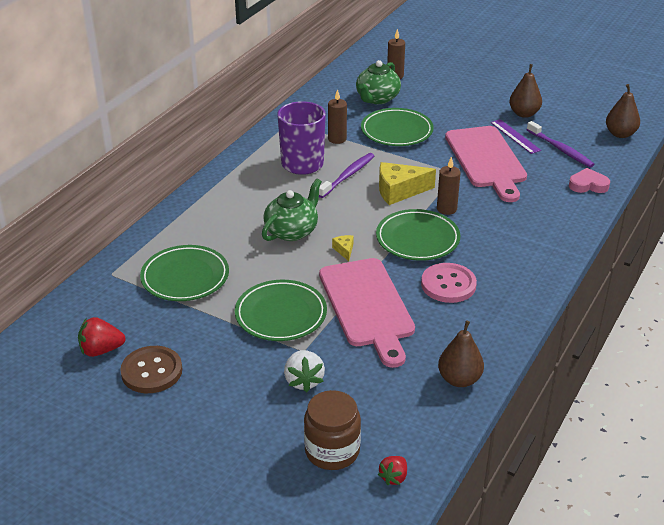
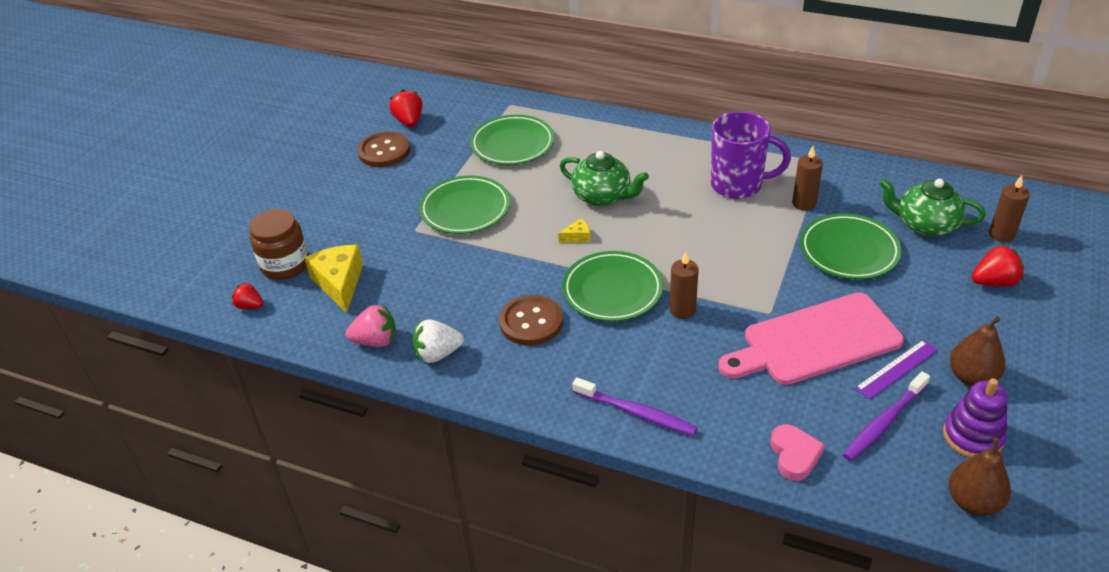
camera: 85 degrees right, 5 degrees up
white strawberry [284,350,325,392] -> white strawberry moved to [413,319,464,363]
purple toothbrush [319,153,374,198] -> purple toothbrush moved to [572,378,698,436]
pink cutting board [319,258,415,368] -> none
yellow cheese [379,162,436,205] -> yellow cheese moved to [305,245,363,313]
pink button [421,263,477,303] -> brown button [499,295,563,346]
brown pear [438,320,484,387] -> pink strawberry [346,305,396,347]
none -> purple stacking toy [943,378,1007,458]
none -> red strawberry [972,244,1024,287]

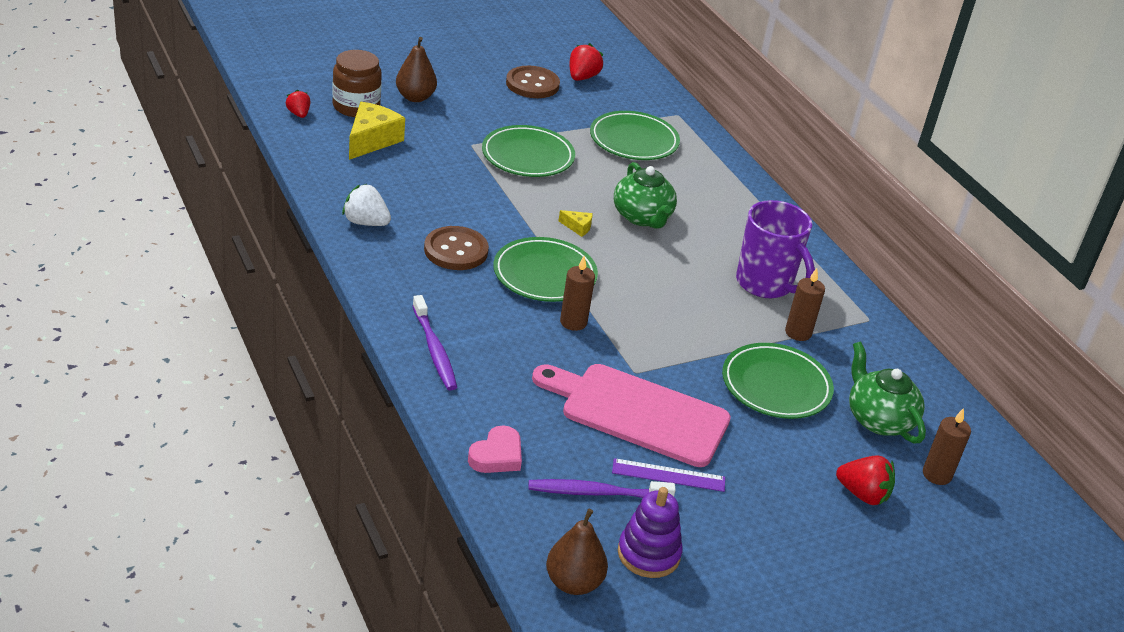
camera: 35 degrees right, 5 degrees down
pink strawberry [346,305,396,347] -> none
brown pear [950,316,1006,387] -> brown pear moved to [396,37,437,102]

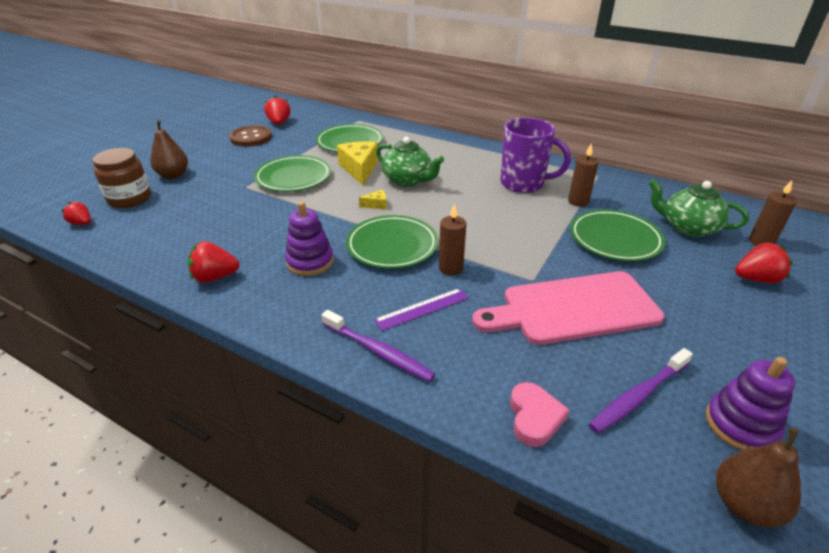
camera: 30 degrees left, 0 degrees up
white strawberry [342,184,391,226] -> red strawberry [187,241,240,283]
yellow cheese [349,102,405,160] -> yellow cheese moved to [337,141,378,185]
brown button [424,226,489,270] -> purple stacking toy [285,202,334,276]
purple ruler [612,458,725,492] -> purple ruler moved to [374,288,469,331]

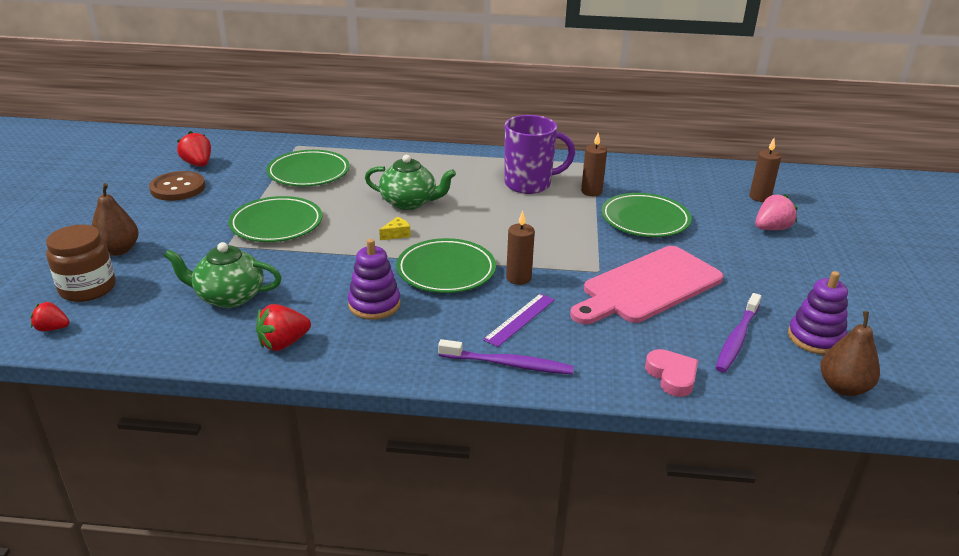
camera: 25 degrees left, 5 degrees down
yellow cheese [337,141,378,185] -> none
green teapot [648,179,749,237] -> green teapot moved to [164,242,282,308]
red strawberry [735,243,793,283] -> pink strawberry [755,194,798,230]

